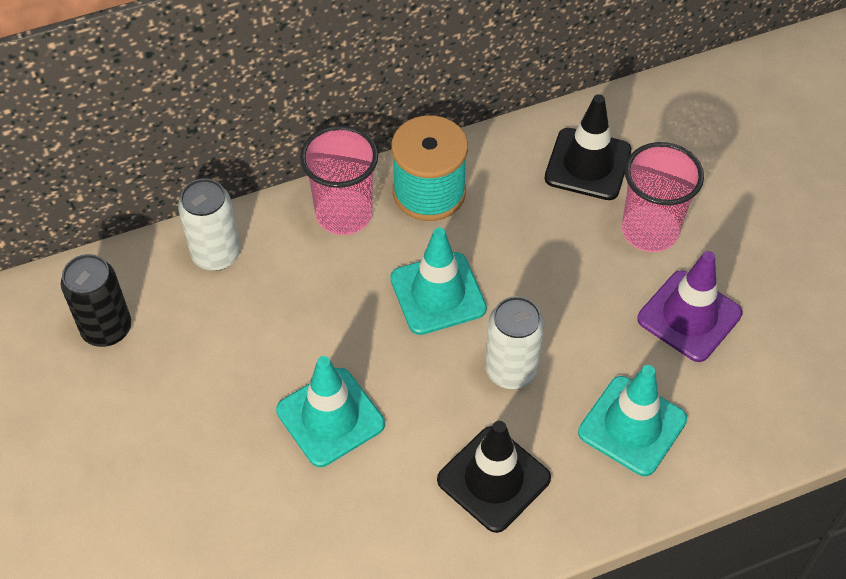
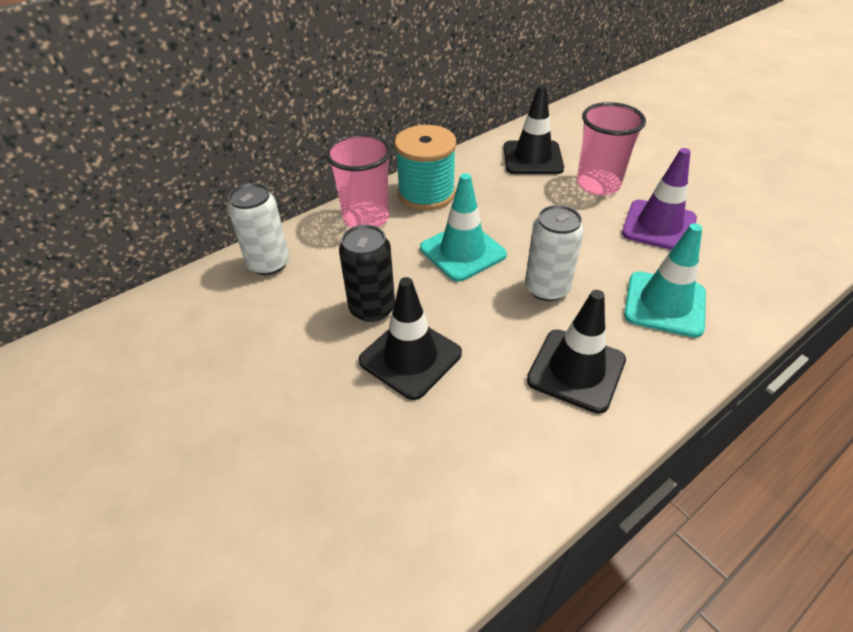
camera: 15 degrees left, 10 degrees down
black can [61,254,131,347] -> black can moved to [339,225,395,322]
turquoise traffic cone [276,356,385,467] -> black traffic cone [359,277,462,400]

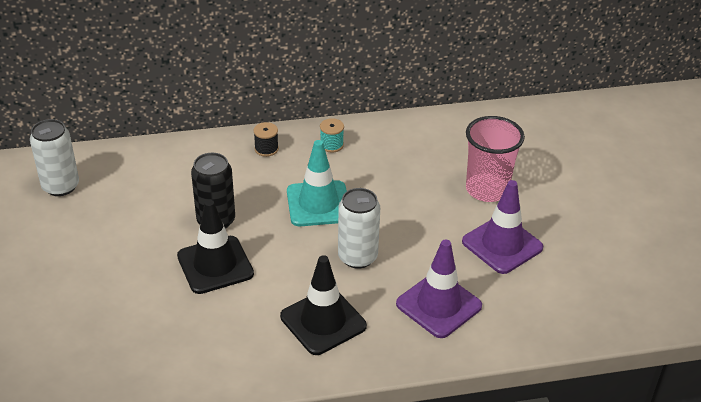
camera: 25 degrees right, 5 degrees down
white can [228,183,289,275] -> white can moved to [30,119,79,196]
pink cup [325,133,392,228] -> black spool [253,122,279,157]
turquoise spool [395,125,457,210] -> turquoise spool [320,118,344,152], size x0.44
black traffic cone [503,85,564,174] -> none
turquoise traffic cone [624,223,706,338] -> purple traffic cone [396,239,482,338]

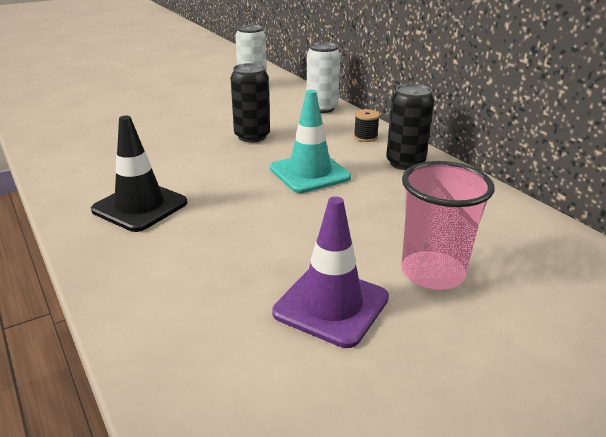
camera: 70 degrees right, 10 degrees down
black traffic cone [177,200,254,294] -> none
turquoise spool [320,118,344,152] -> black can [386,84,434,170]
white can [338,188,380,269] -> white can moved to [307,42,340,113]
purple traffic cone [396,239,482,338] -> none

